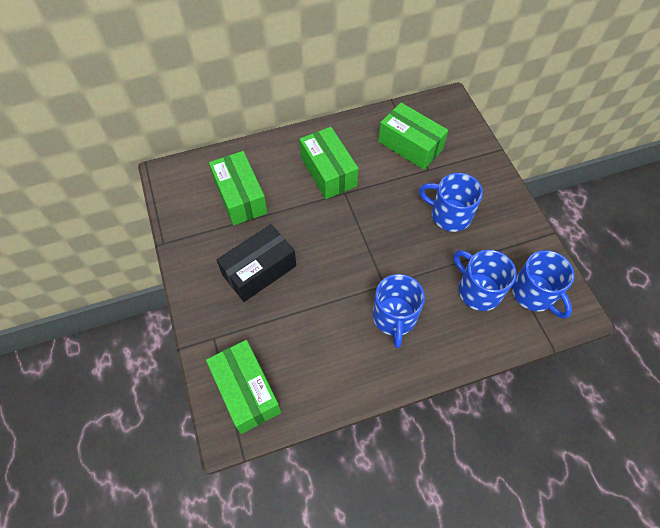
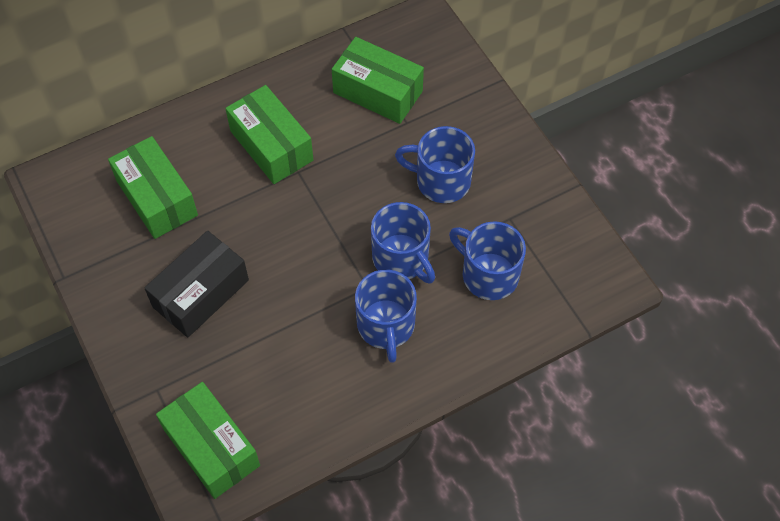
camera: 10 degrees left, 0 degrees up
blue mug [512,250,575,319] -> blue mug moved to [371,202,435,284]

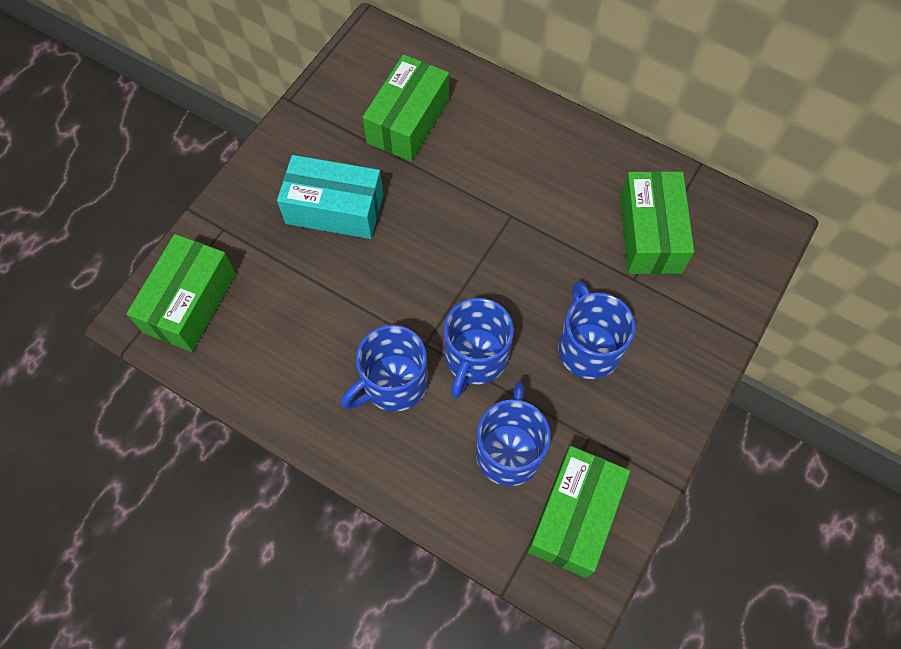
camera: 60 degrees right, 5 degrees up
black box [144,231,249,338] -> turquoise box [277,155,383,239]
green box [225,85,314,184] -> green box moved to [528,446,630,578]

